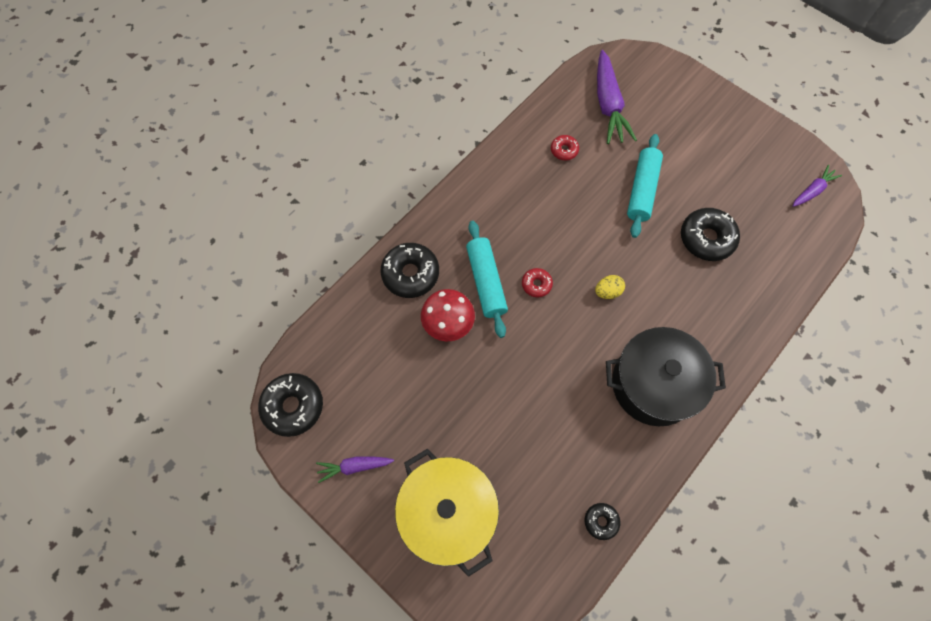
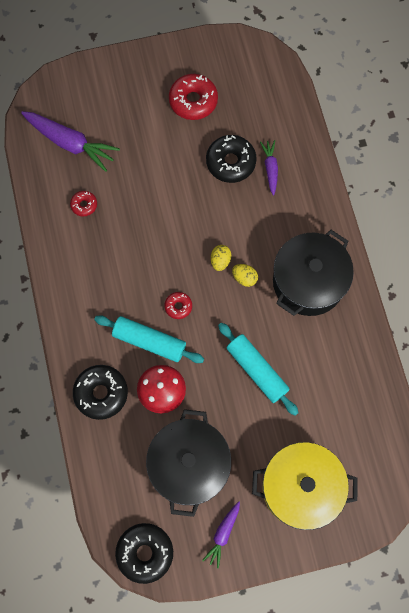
camera: 55 degrees left, 5 degrees up
black donut [585,503,620,540] -> none
turquoise rolling pin [627,134,663,238] -> turquoise rolling pin moved to [218,323,299,416]
purple carrot [792,165,842,207] -> purple carrot moved to [260,140,278,196]
none -> black pot [146,409,231,517]
none -> red donut [169,74,218,120]
none -> yellow egg [232,264,258,287]

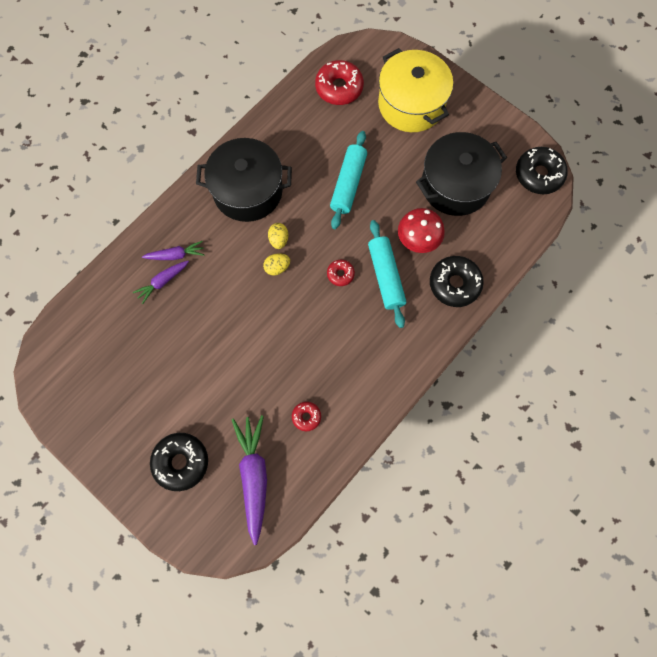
camera: 125 degrees left, 0 degrees up
red donut [169,74,218,120] -> red donut moved to [315,60,364,105]
purple carrot [202,501,240,569] -> purple carrot moved to [142,241,205,260]
black donut [206,135,256,183] -> black donut moved to [150,433,208,491]

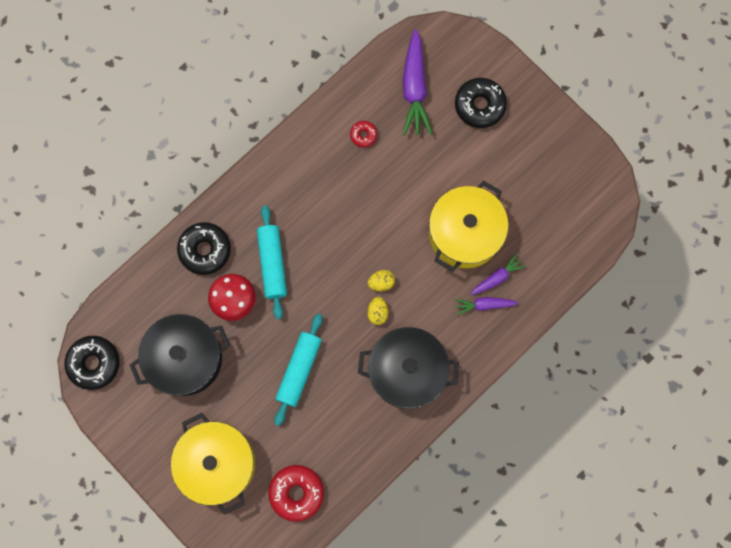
camera: 175 degrees left, 5 degrees up
red donut [327,260,355,286] -> none
none -> yellow pot [429,181,509,272]

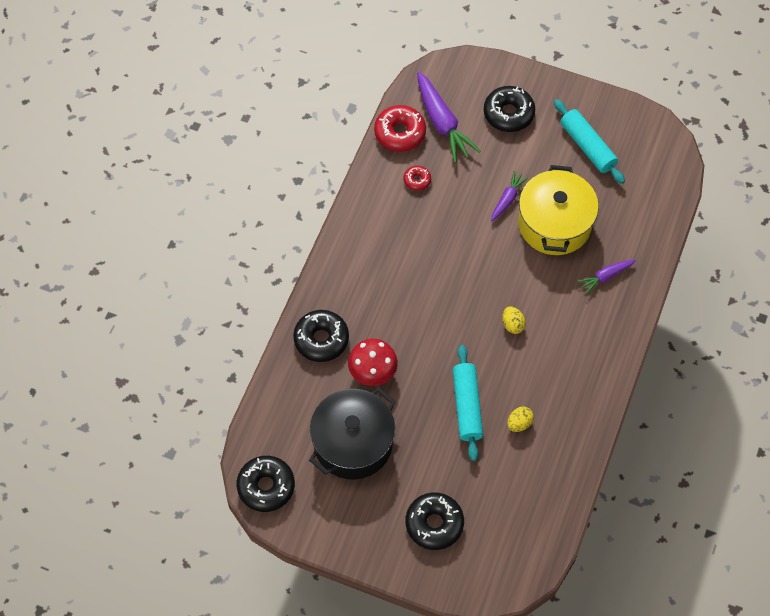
camera: 25 degrees left, 15 degrees down
yellow pot [171,413,255,515] -> black donut [406,493,464,550]
turquoise rolling pin [257,205,287,319] -> turquoise rolling pin moved to [554,99,625,184]
red donut [268,465,324,522] -> red donut moved to [374,105,426,152]
black pot [358,327,459,409] -> none
yellow egg [367,270,395,291] -> yellow egg moved to [507,407,534,432]
purple carrot [471,253,526,295] -> purple carrot moved to [491,171,529,221]

